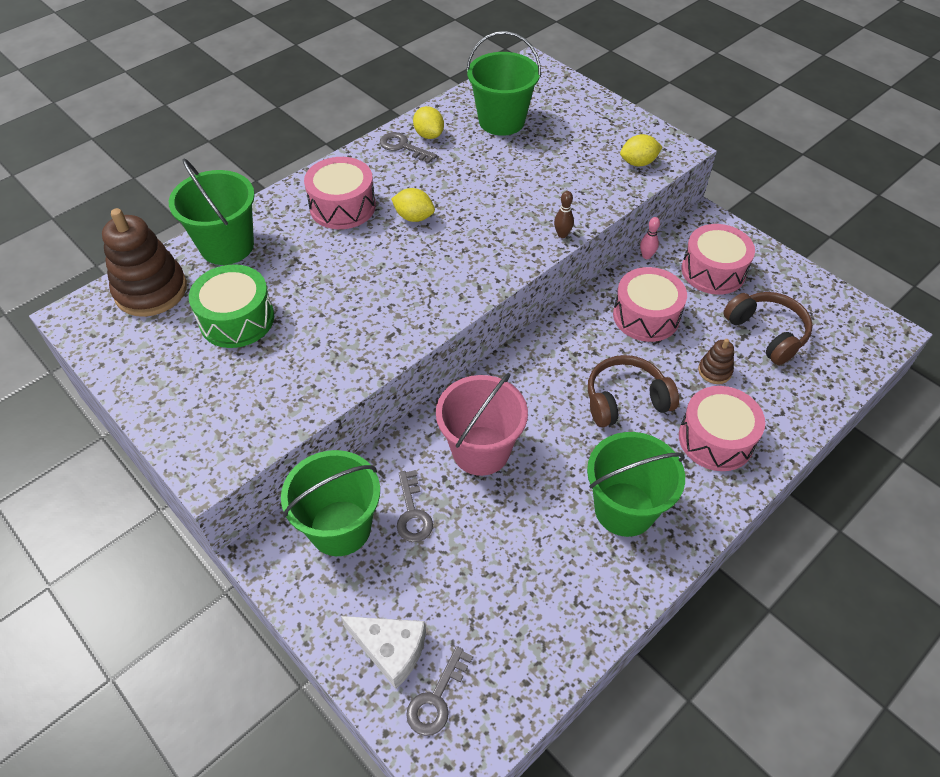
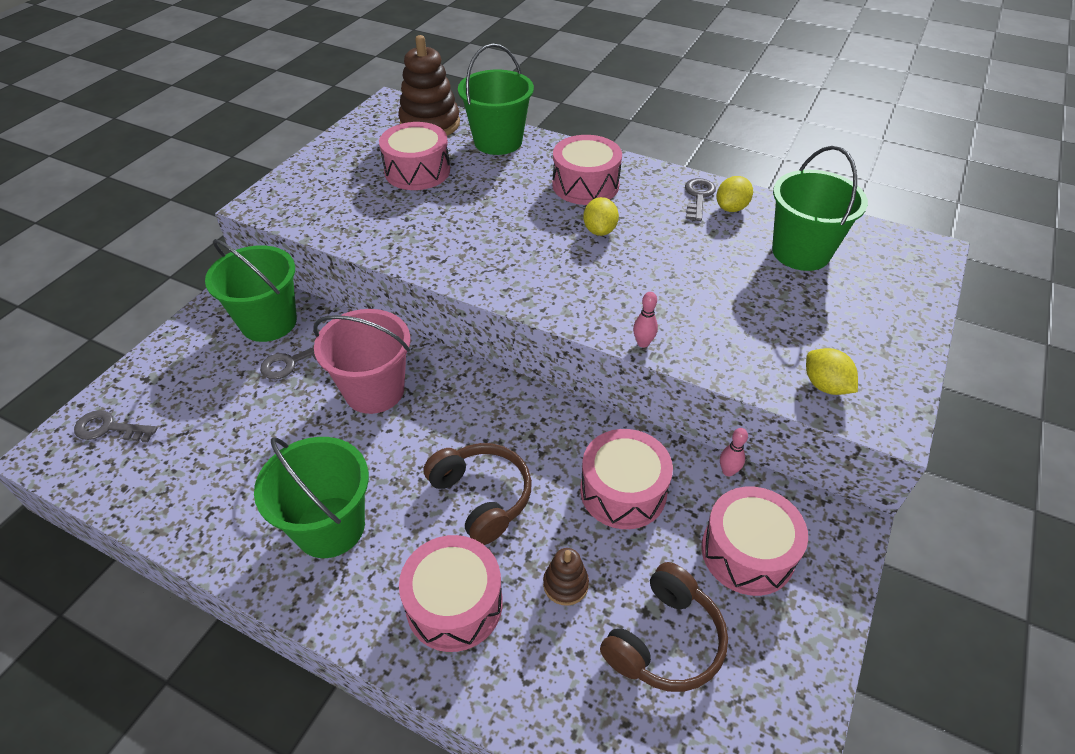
camera: 70 degrees right, 5 degrees down
green drum [189,264,274,348] -> pink drum [379,122,450,190]
white cheese [341,616,426,689] -> none
brown bowling pin [554,191,574,238] -> pink bowling pin [633,292,658,348]

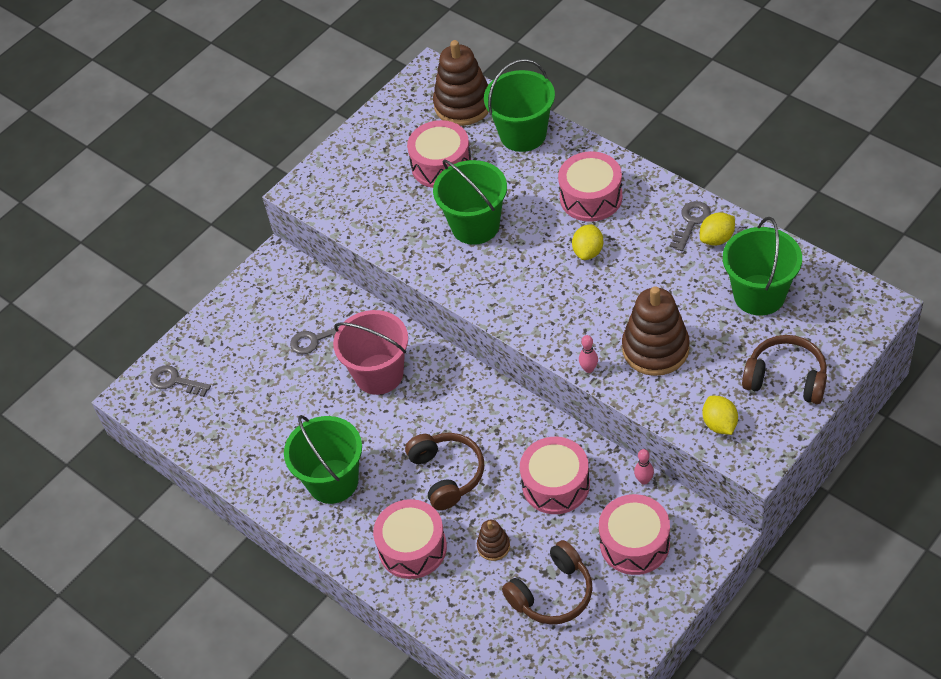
camera: 20 degrees right, 5 degrees up
green bucket [205,239,297,342] -> green bucket moved to [433,159,507,245]
none -> brown stacking toy [622,286,690,376]
none -> brown headphones [742,335,827,404]

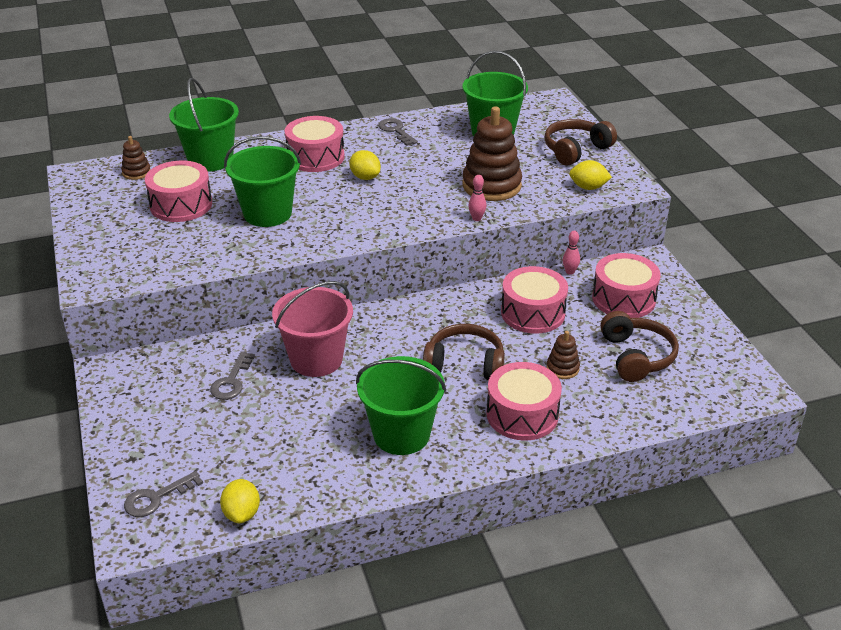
camera: 65 degrees left, 15 degrees down
brown stacking toy [433,40,489,126] -> brown stacking toy [121,136,151,180], size x0.48
yellow lemon [700,213,735,246] -> yellow lemon moved to [220,479,260,523]

